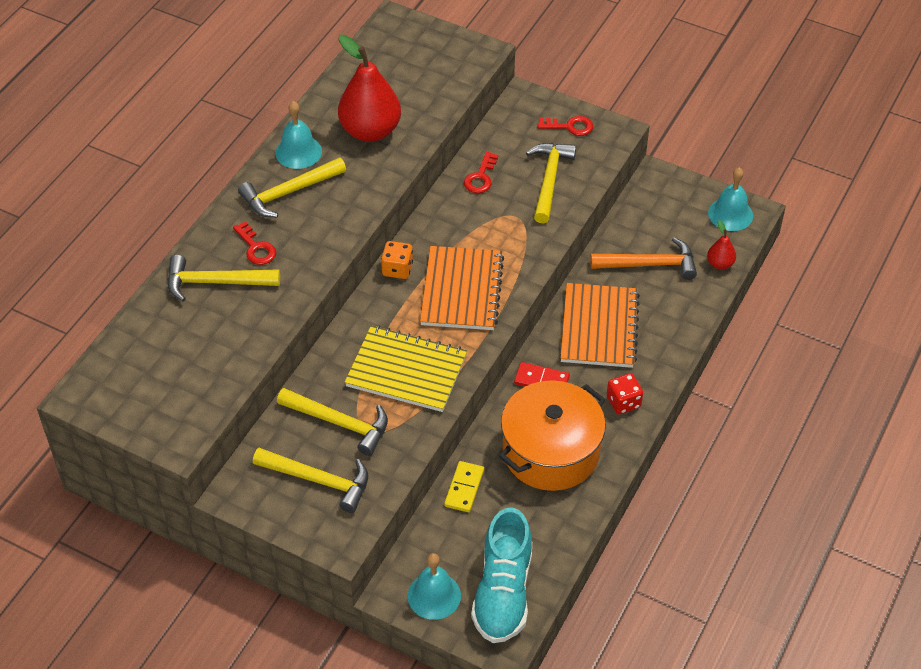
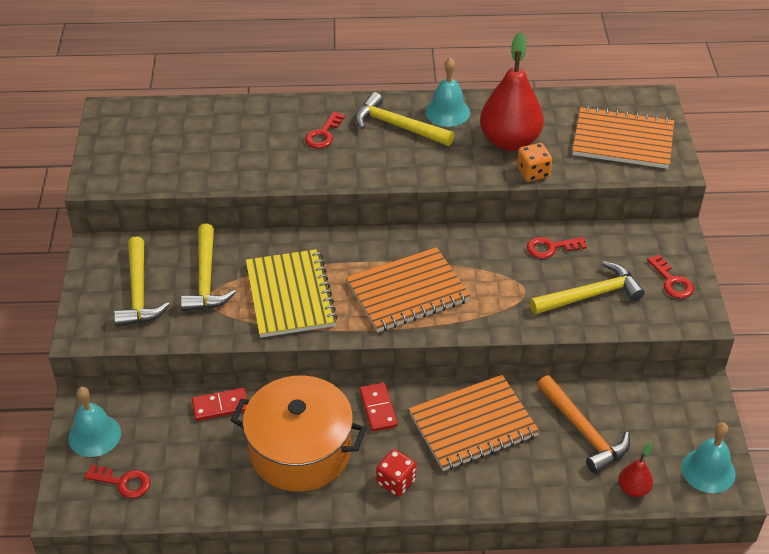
camera: 60 degrees right, 5 degrees down
yellow hammer [167,255,280,302] -> none
orange dice [381,241,413,279] -> orange dice moved to [517,143,552,182]
yellow domino [444,461,484,512] -> red domino [192,388,247,421]
turquoise shoe [471,507,532,643] -> red key [85,465,151,498]
none -> orange notebook [572,106,674,169]

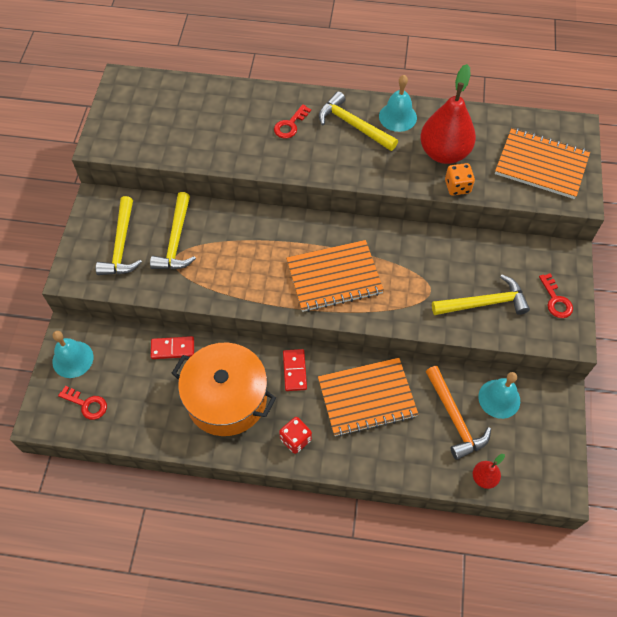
camera: 10 degrees right, 15 degrees up
yellow notebook [246,249,338,338] -> none
red key [527,237,587,259] -> none
turquoise bell [681,422,736,493] -> turquoise bell moved to [478,372,520,419]

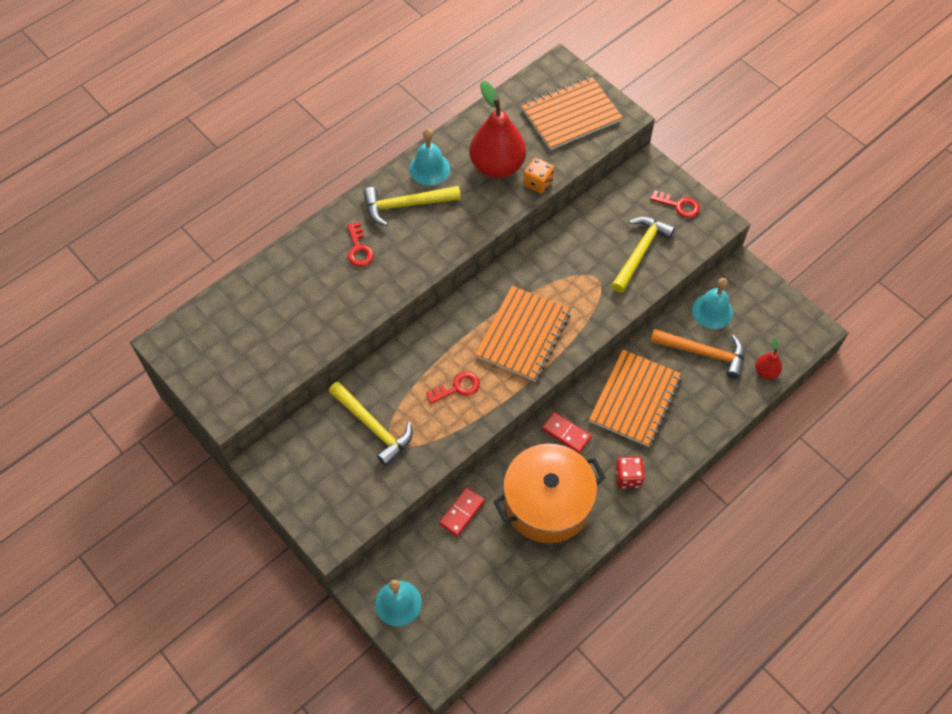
camera: 50 degrees left, 0 degrees up
red key [58,386,107,420] -> red key moved to [426,372,480,404]
yellow hammer [96,196,142,275] -> none

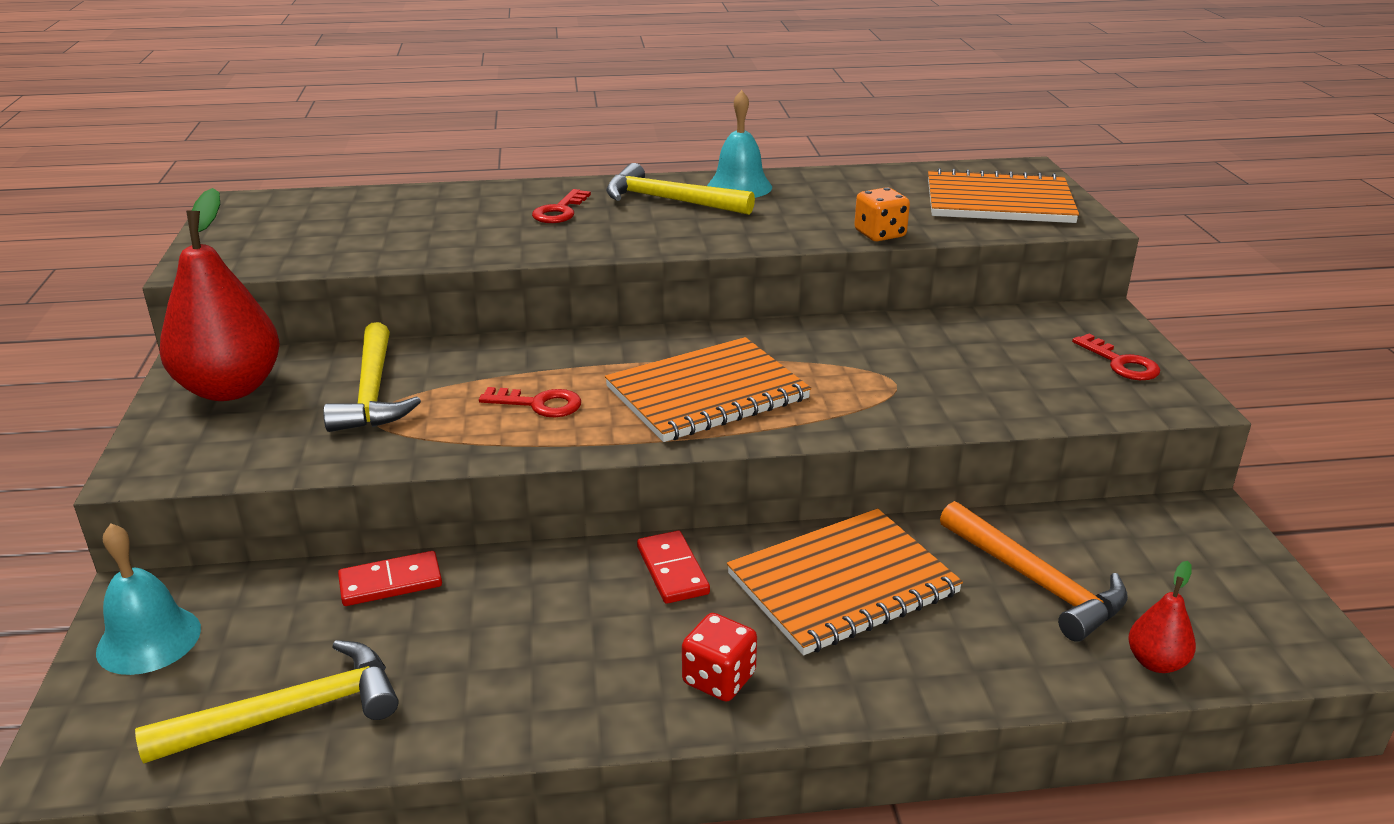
camera: 35 degrees right, 30 degrees down
red pear [469,81,526,178] -> red pear moved to [160,188,280,401]
orange pot [493,444,606,543] -> none
yellow hammer [611,216,675,293] -> yellow hammer moved to [135,640,398,764]
turquoise bell [692,278,733,329] -> none

